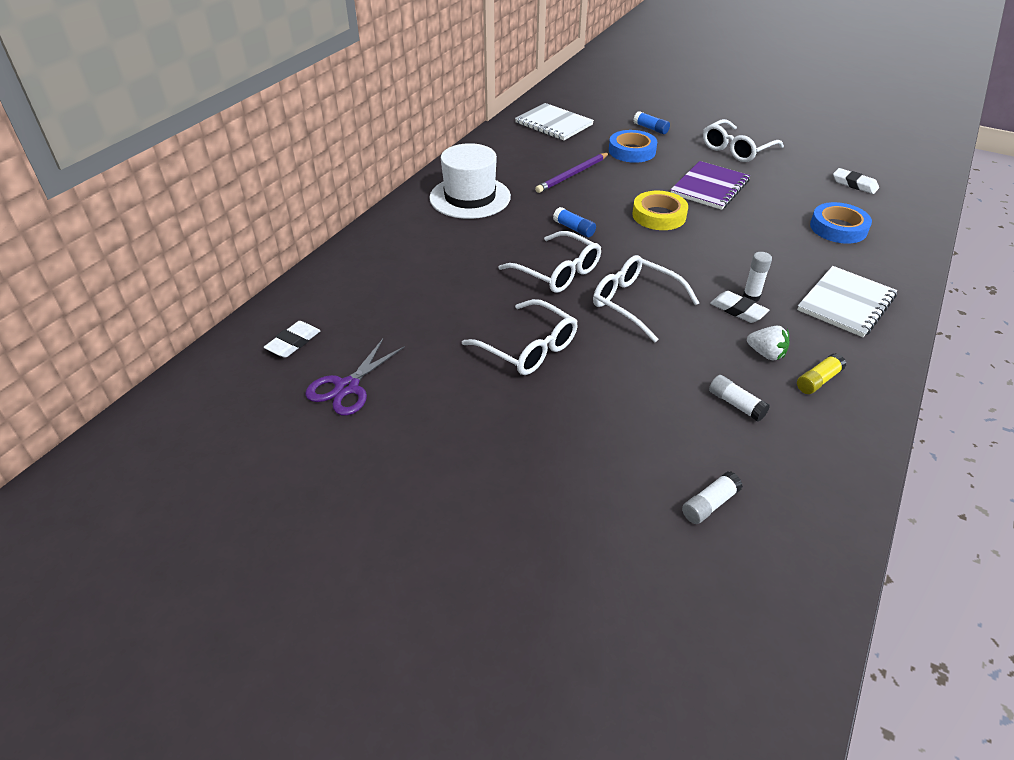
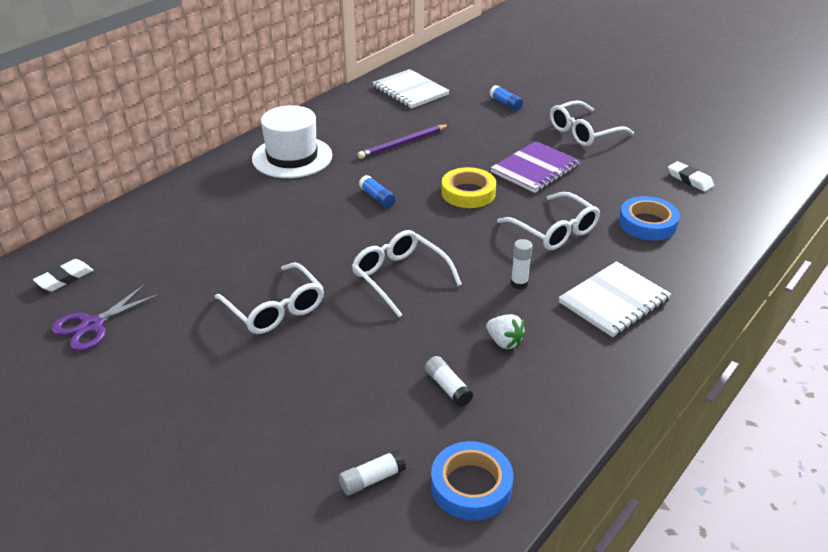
camera: 10 degrees right, 5 degrees down
white glasses [498,231,601,293] -> white glasses moved to [497,192,600,250]
blue tape [609,130,657,163] -> blue tape moved to [431,441,513,520]
white eraser [710,291,769,323] -> none
yellow glue stick [797,353,846,394] -> none

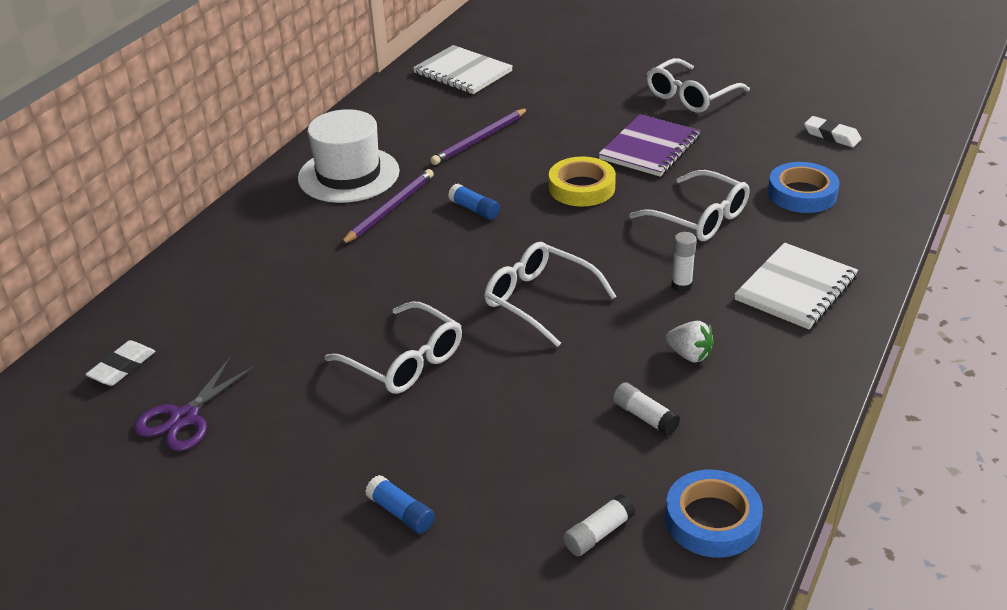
camera: 10 degrees left, 0 degrees up
blue glue stick [489,85,523,111] -> blue glue stick moved to [365,475,435,534]
none -> purple pencil [340,169,434,245]

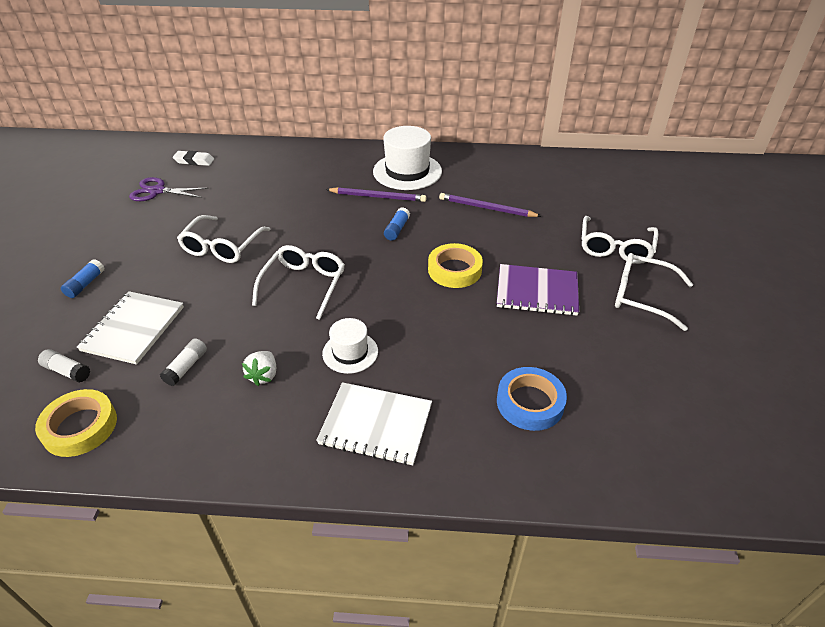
camera: 65 degrees right, 5 degrees up
white notebook [413,45,513,94] -> white notebook moved to [77,291,184,365]
white glasses [629,170,749,241] -> white glasses moved to [582,216,658,264]
blue tape [665,470,763,558] -> yellow tape [35,389,117,457]
white glue stick [671,232,697,292] -> white hat [322,318,378,374]
white eraser [804,116,861,147] -> none

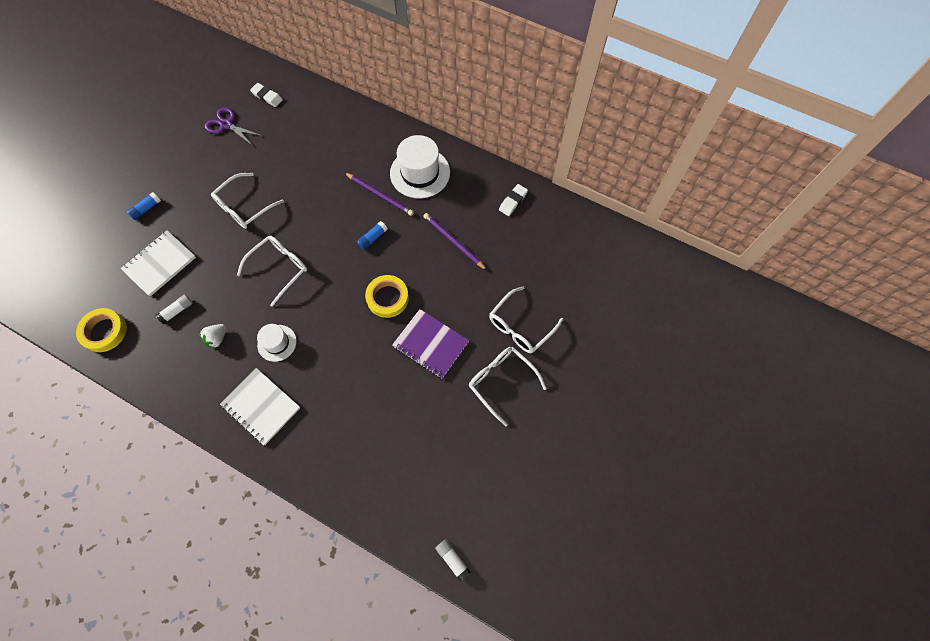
camera: 25 degrees right, 25 degrees up
white glue stick [38,349,90,382] -> white glue stick moved to [435,539,471,582]
blue tape [497,367,567,431] -> none
none -> white eraser [499,184,528,216]

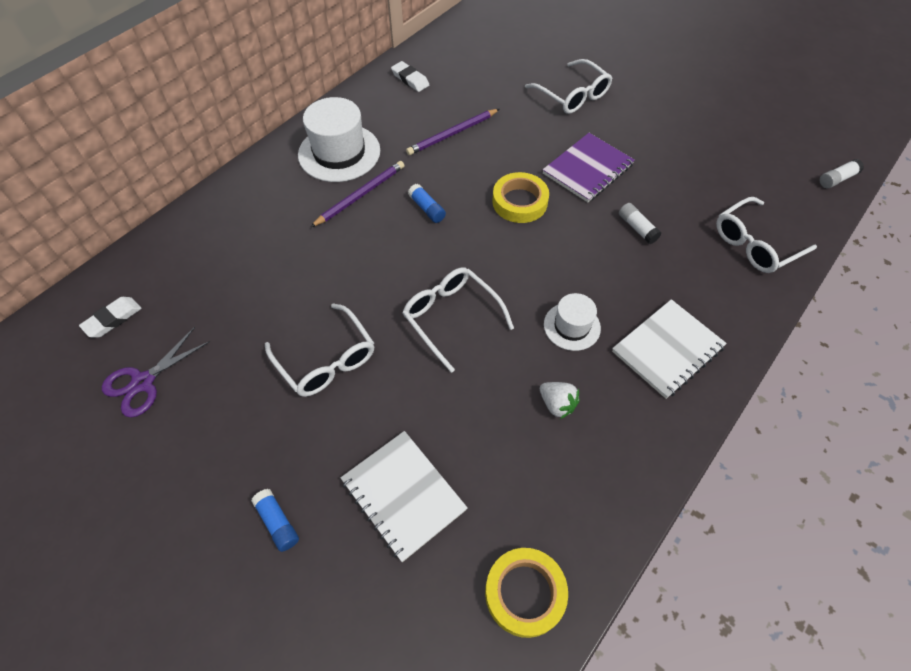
camera: 80 degrees left, 10 degrees down
white glue stick [155,294,193,324] -> white glue stick moved to [619,203,662,244]
white glasses [469,347,547,426] -> white glasses moved to [716,197,817,273]

